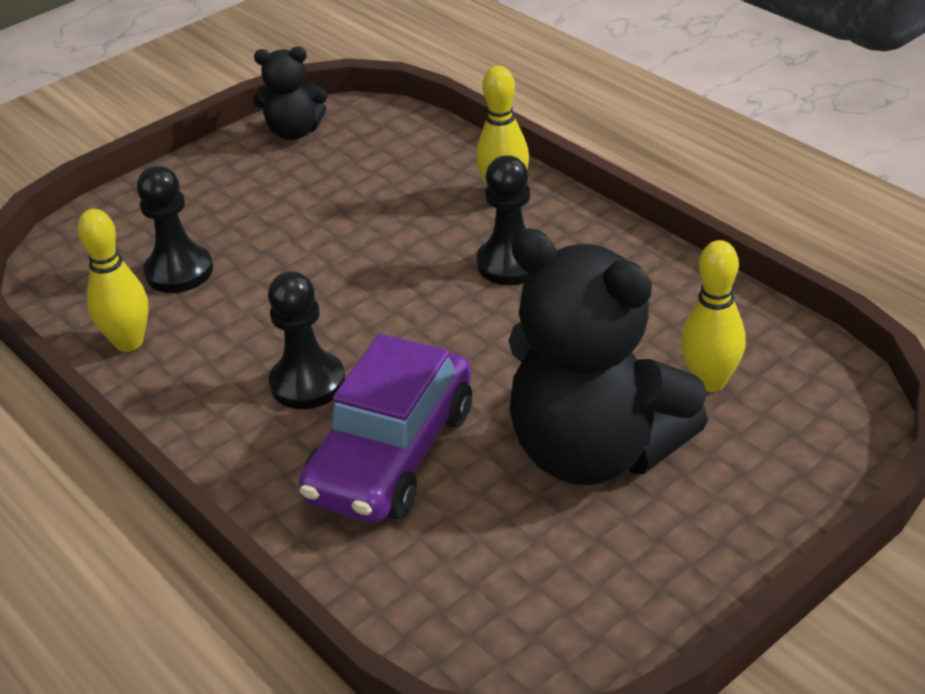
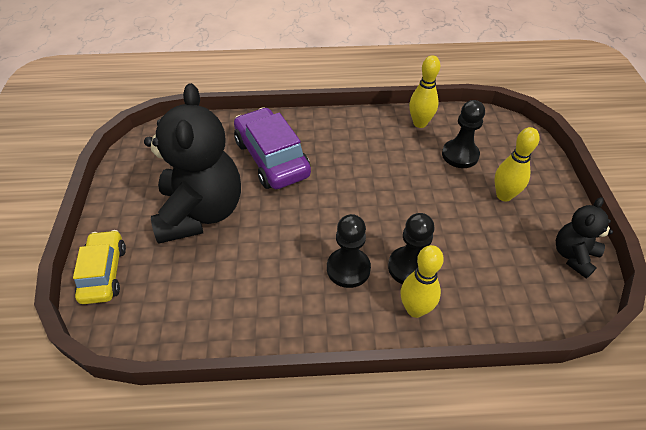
camera: 125 degrees right, 10 degrees up
black pawn [268,271,345,409] -> black pawn moved to [388,213,435,284]
black teddy bear [509,228,708,485] -> black teddy bear turned 105 degrees clockwise [144,83,241,244]
yellow bowling pin [681,240,746,392] -> yellow bowling pin moved to [494,127,540,202]
none -> yellow car [73,230,126,304]

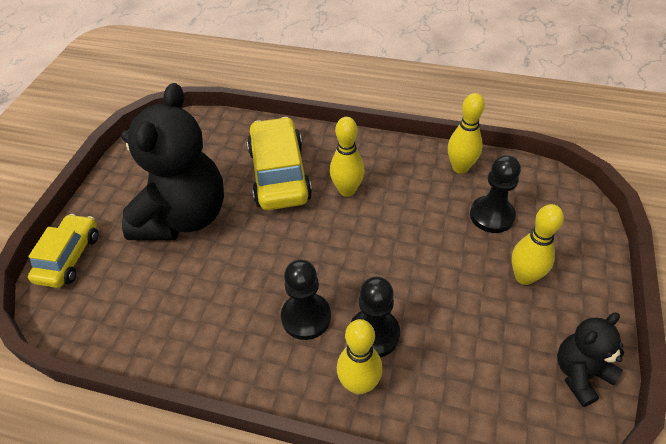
camera: 20 degrees right, 0 degrees up
purple car [234,107,311,189] -> yellow car [247,117,312,210]
none -> yellow bowling pin [330,117,364,197]

